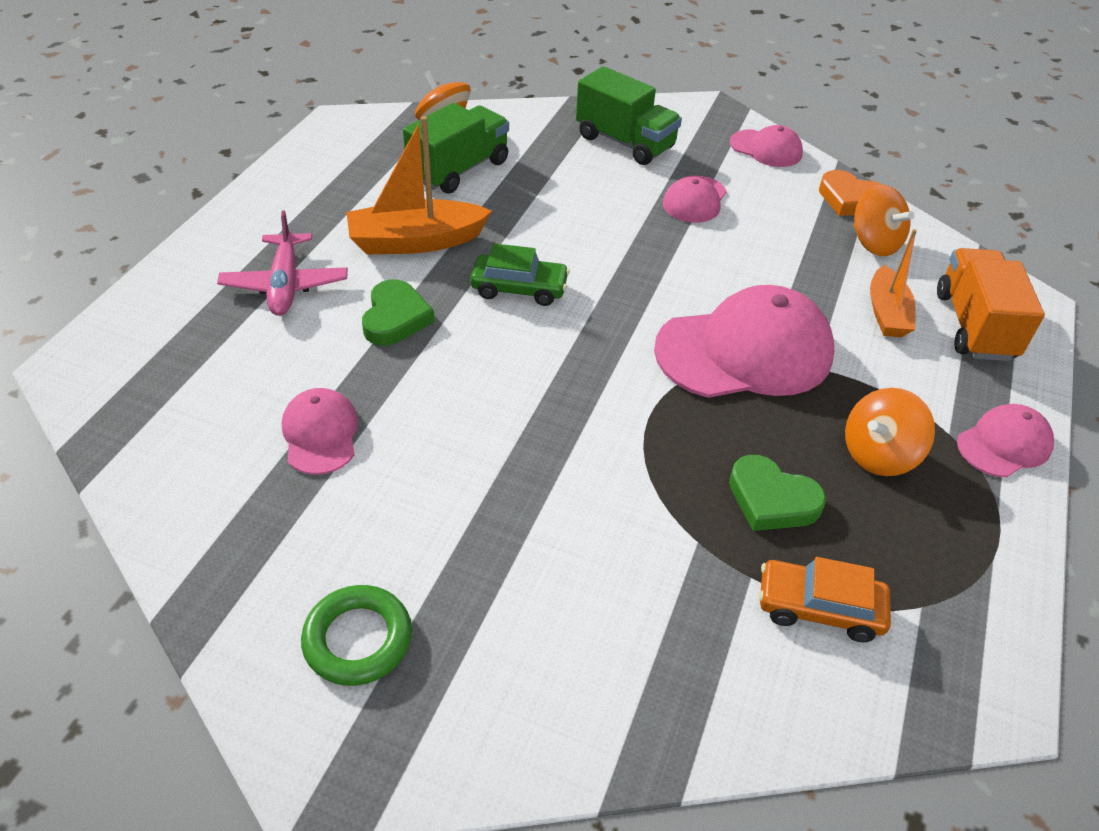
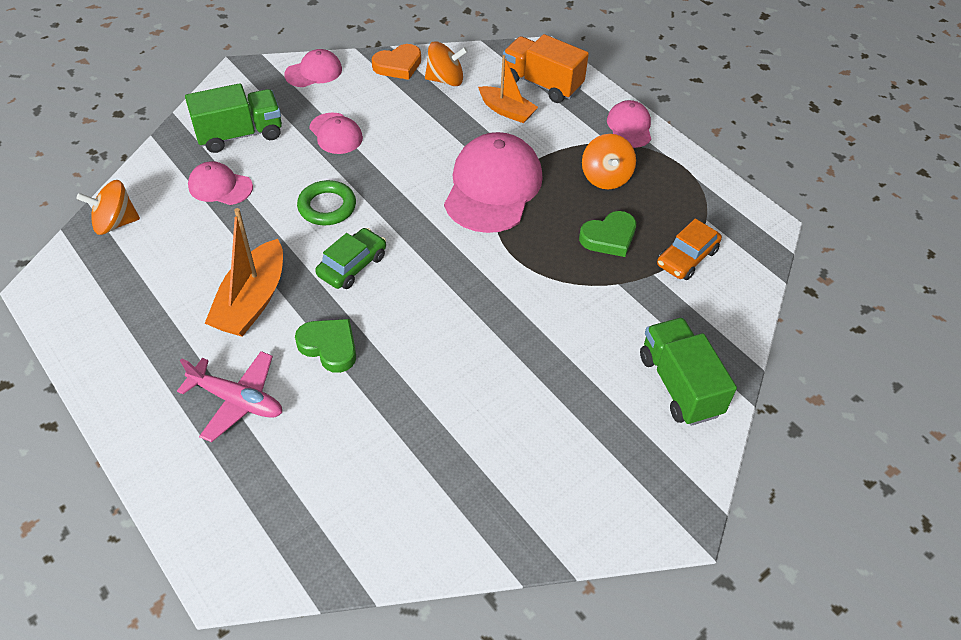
camera: 60 degrees left, 5 degrees up
pink cap [282,388,358,475] -> pink cap moved to [188,161,253,205]
green ring [301,585,412,686] -> green ring moved to [297,180,356,225]
green truck [403,103,509,194] -> green truck moved to [640,318,737,426]

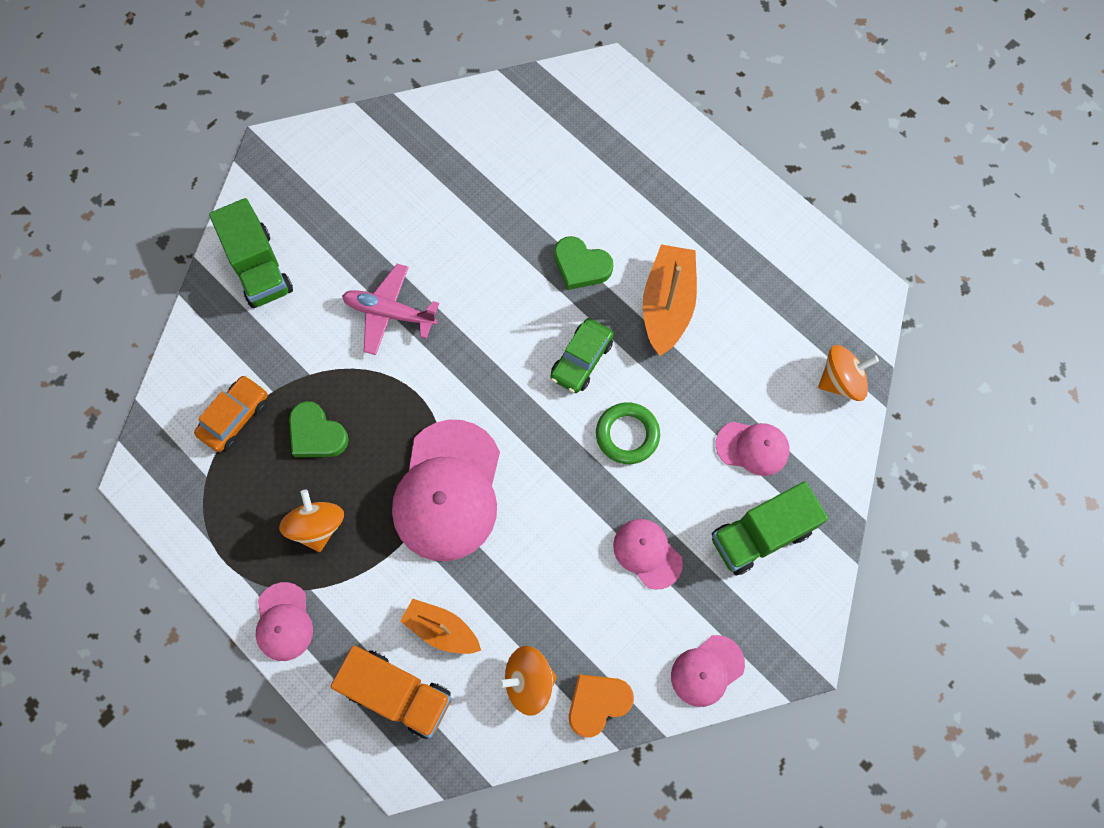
camera: 175 degrees right, 20 degrees up
pink plane [177,351,282,442] -> pink plane moved to [342,264,439,355]
green heart [579,211,636,257] -> green heart turned 105 degrees counterclockwise [289,401,349,457]

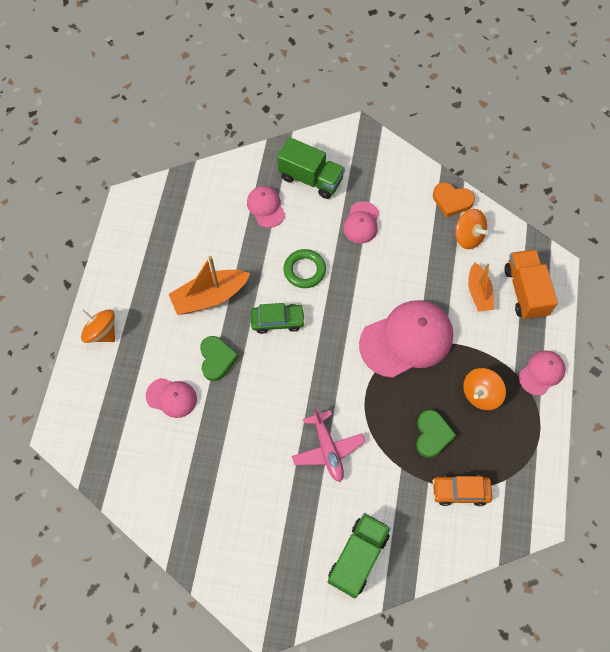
camera: 125 degrees left, 5 degrees down
pink cap [671,635,745,707] -> pink cap moved to [146,378,197,418]
orange spinning top [818,345,879,401] -> orange spinning top moved to [80,309,115,343]

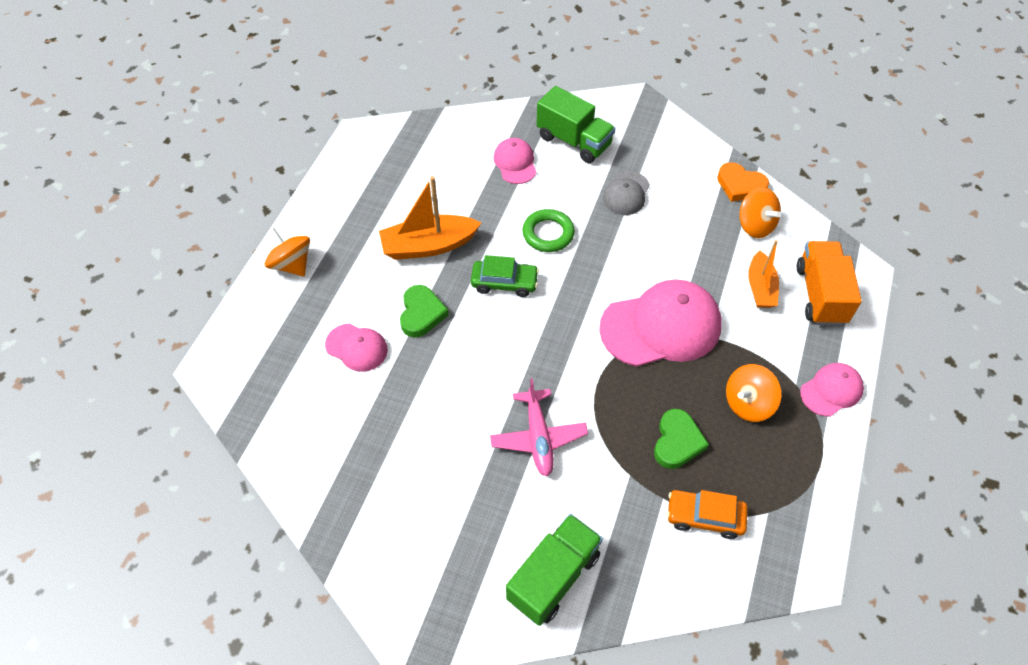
camera: 10 degrees right, 10 degrees down
pink cap [343,201,379,244] -> grey cap [603,171,650,215]

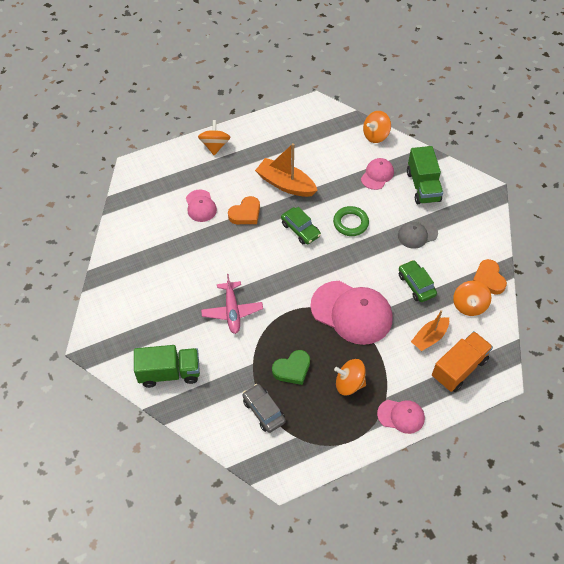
camera: 45 degrees right, 0 degrees up
green heart [400,285,449,338] -> orange heart [228,196,260,224]
pink plane [490,378,588,476] -> pink plane turned 45 degrees counterclockwise [201,274,263,334]
orange car [667,490,748,539] -> grey car [242,384,286,433]
none -> orange spinning top [363,111,391,143]
none -> green car [399,260,437,302]

